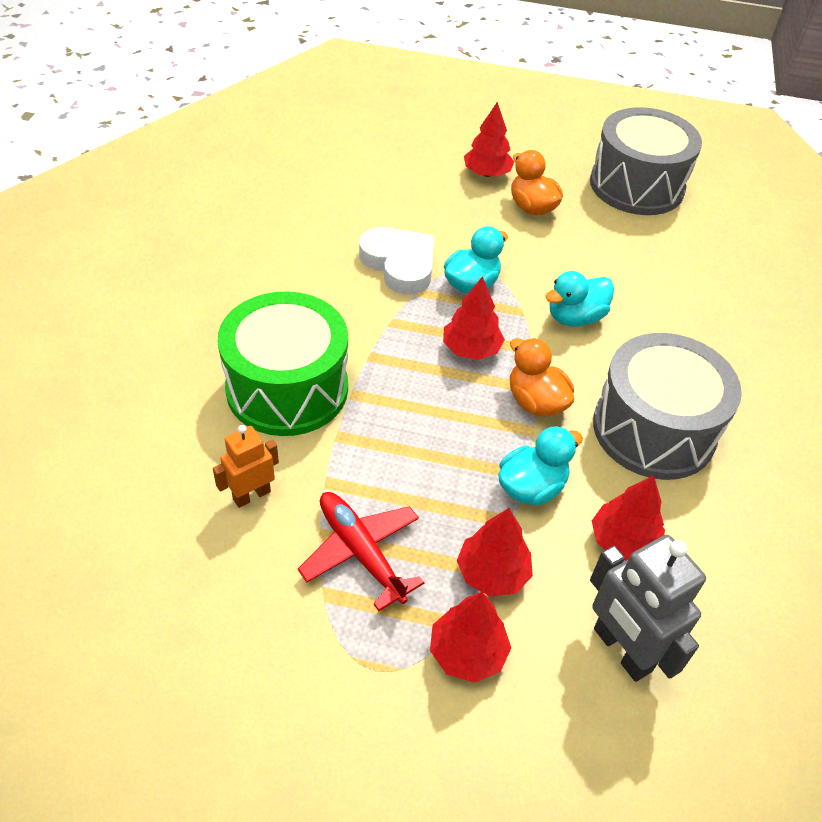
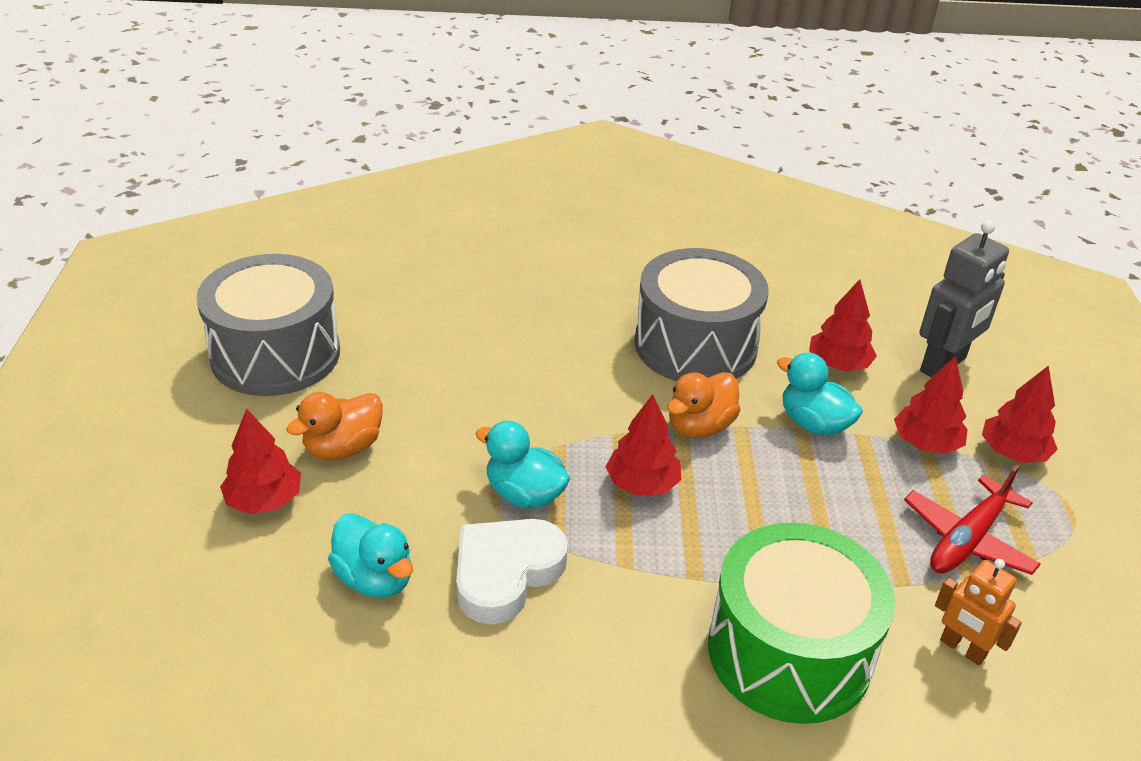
camera: 100 degrees left, 10 degrees down
turquoise duck [545,271,614,327] -> turquoise duck moved to [328,513,413,598]

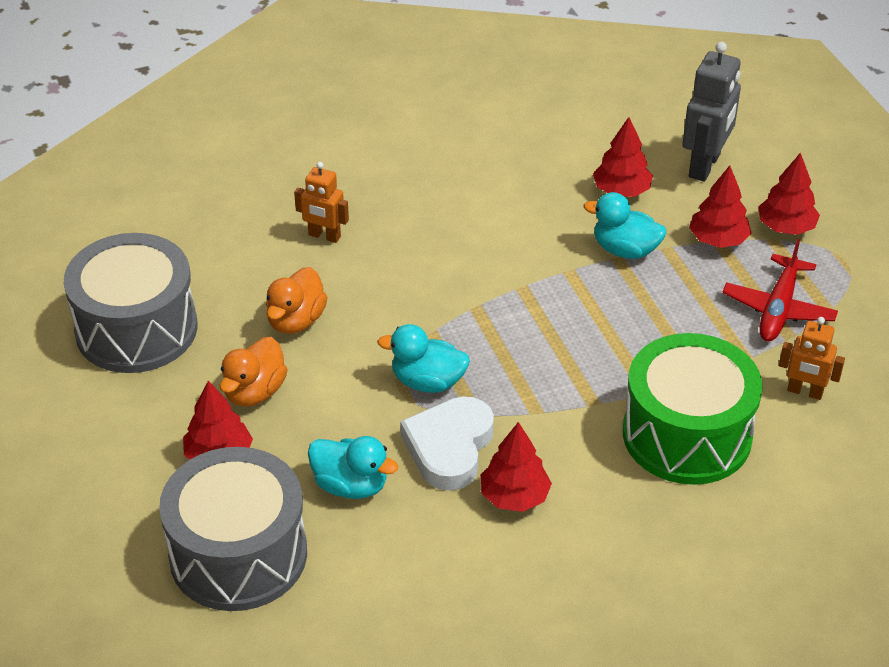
camera: 20 degrees left, 5 degrees up
red tree [606,394,681,496] -> red tree moved to [481,422,552,512]
grey drum [635,248,769,381] -> grey drum moved to [159,447,307,611]
orange duck [667,372,741,438] -> orange duck moved to [266,267,328,334]
none -> orange robot [294,162,349,243]

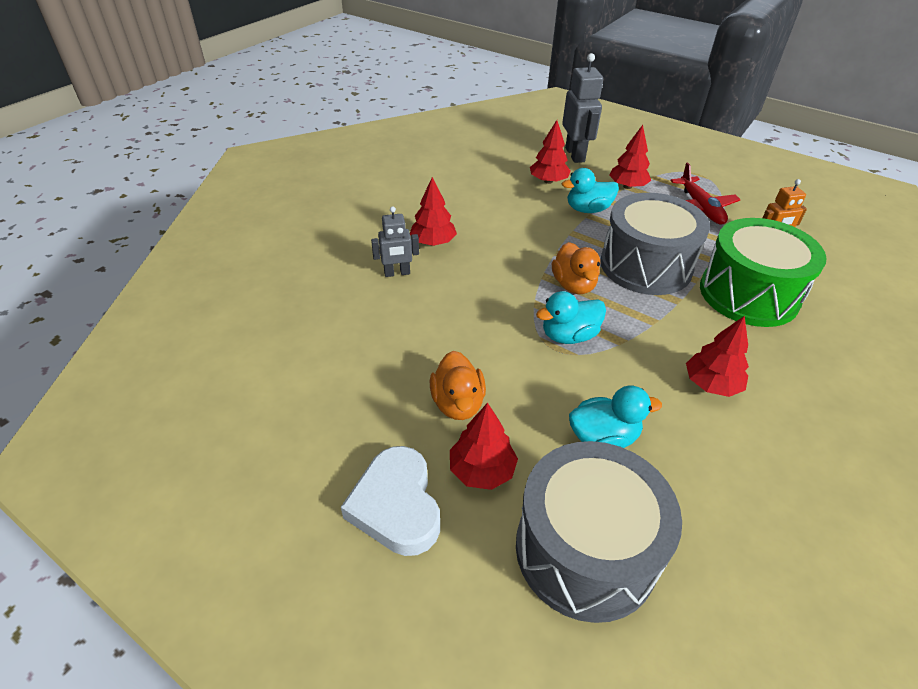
camera: 35 degrees left, 0 degrees up
grey drum [64,233,198,373] -> grey drum moved to [600,193,710,295]
orange duck [266,267,328,334] -> orange duck moved to [552,242,600,294]
orange robot [294,162,349,243] -> grey robot [371,206,419,277]
white heart [400,396,494,491] -> white heart moved to [341,446,440,556]
red tree [758,153,820,235] -> red tree moved to [410,177,457,246]

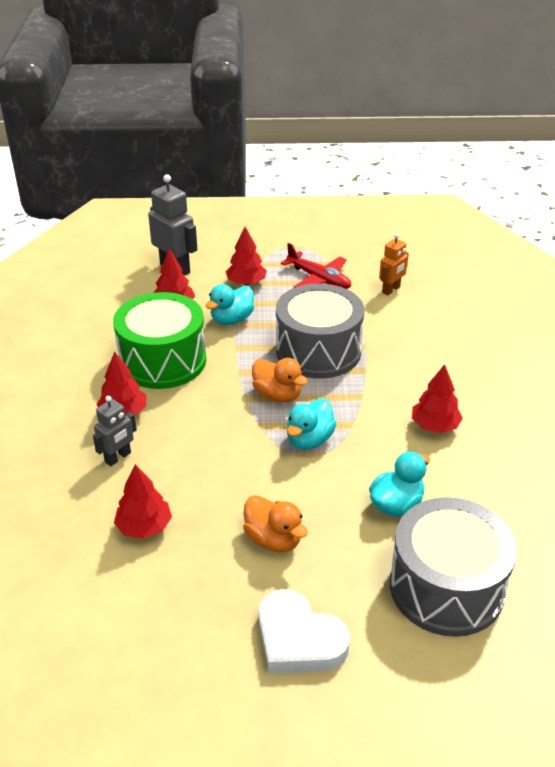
camera: 35 degrees left, 5 degrees down
red tree [450,402,518,490] -> red tree moved to [114,464,172,539]
green drum [700,218,827,327] -> green drum moved to [113,292,206,389]

